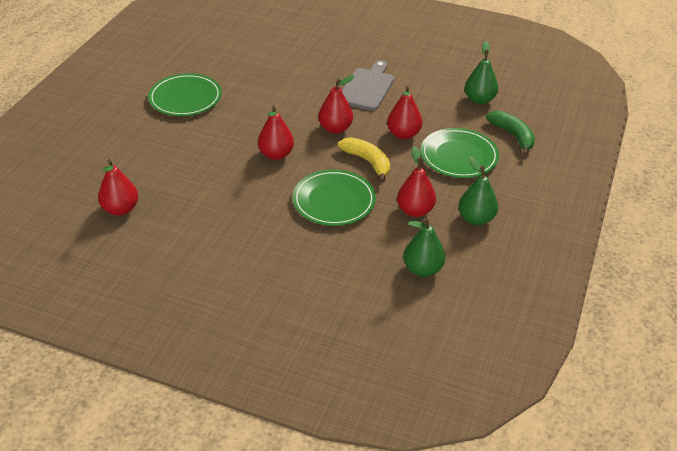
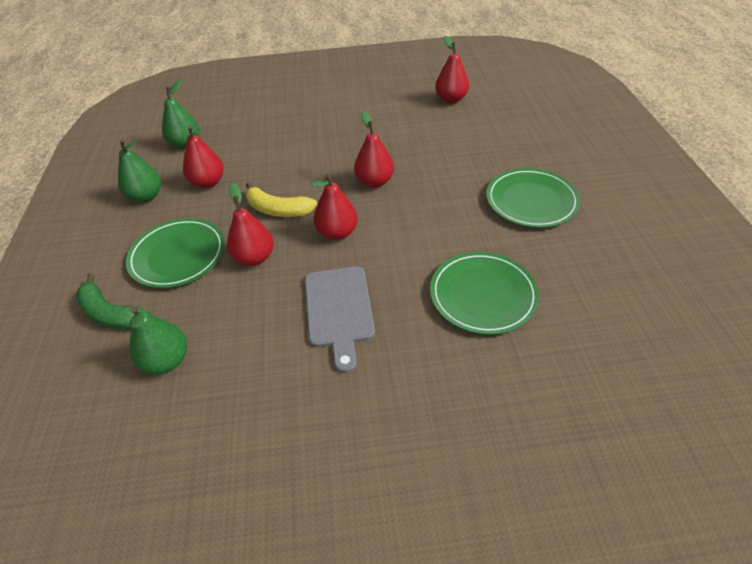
camera: 155 degrees right, 5 degrees up
green plate [292,170,376,226] -> green plate moved to [430,252,539,335]

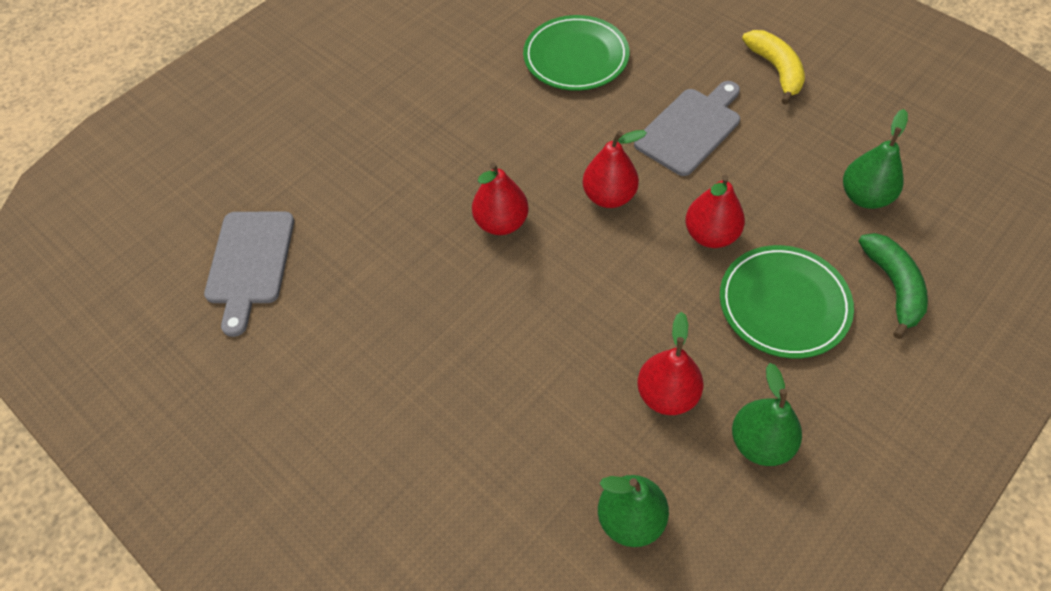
camera: 130 degrees left, 10 degrees up
yellow banana [246,182,317,217] -> yellow banana moved to [742,30,805,105]
red pear [435,36,469,103] -> grey cutting board [204,212,294,337]
green plate [486,168,580,228] -> none

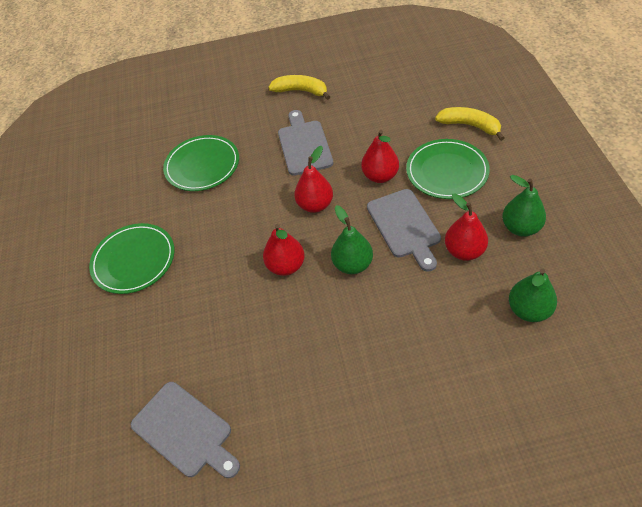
camera: 50 degrees left, 5 degrees down
green pear [843,109,908,209] -> green pear moved to [331,205,373,274]
green banana [858,233,928,339] -> yellow banana [435,107,504,141]
none -> green plate [89,223,174,294]
none -> grey cutting board [367,189,441,272]

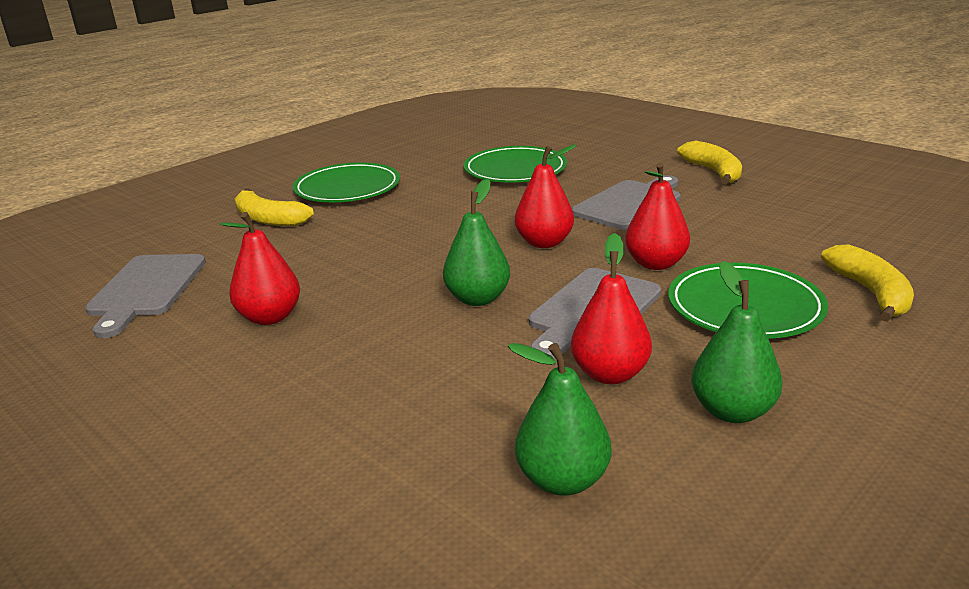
camera: 50 degrees right, 25 degrees down
red pear [263,224,305,276] -> red pear moved to [220,212,300,325]
none -> yellow banana [235,188,314,226]

